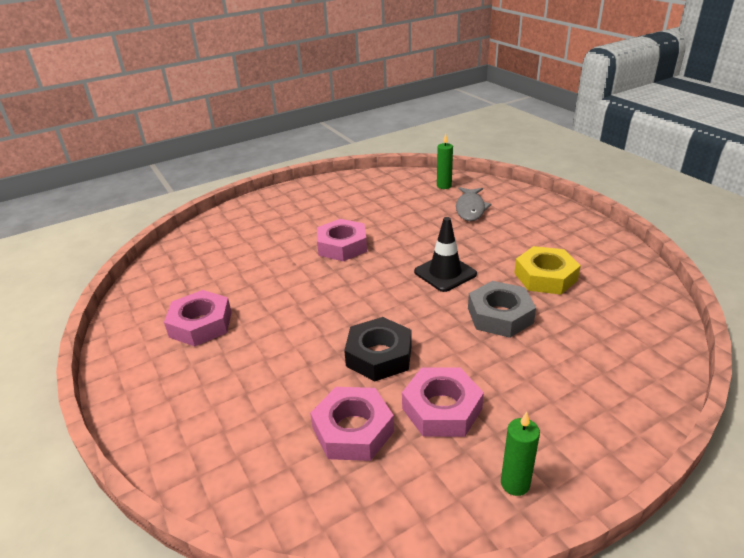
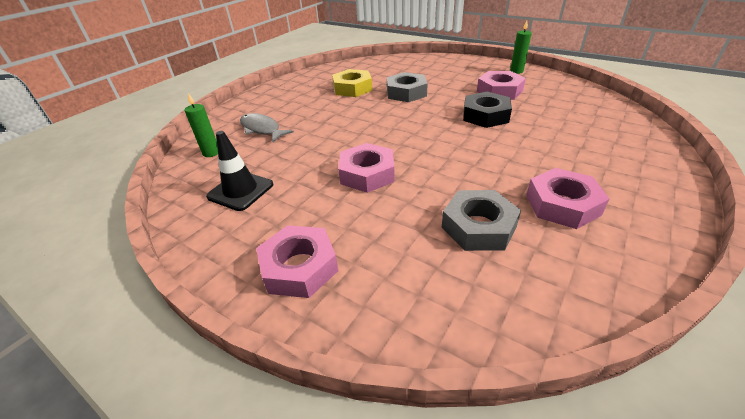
camera: 115 degrees left, 5 degrees up
pink nut [310,387,394,461] -> pink nut moved to [256,225,338,298]
black traffic cone [414,217,477,292] -> black traffic cone moved to [206,131,273,211]
grey fish [456,187,491,221] -> grey fish turned 120 degrees counterclockwise [240,113,294,142]
none -> grey nut [442,190,521,251]

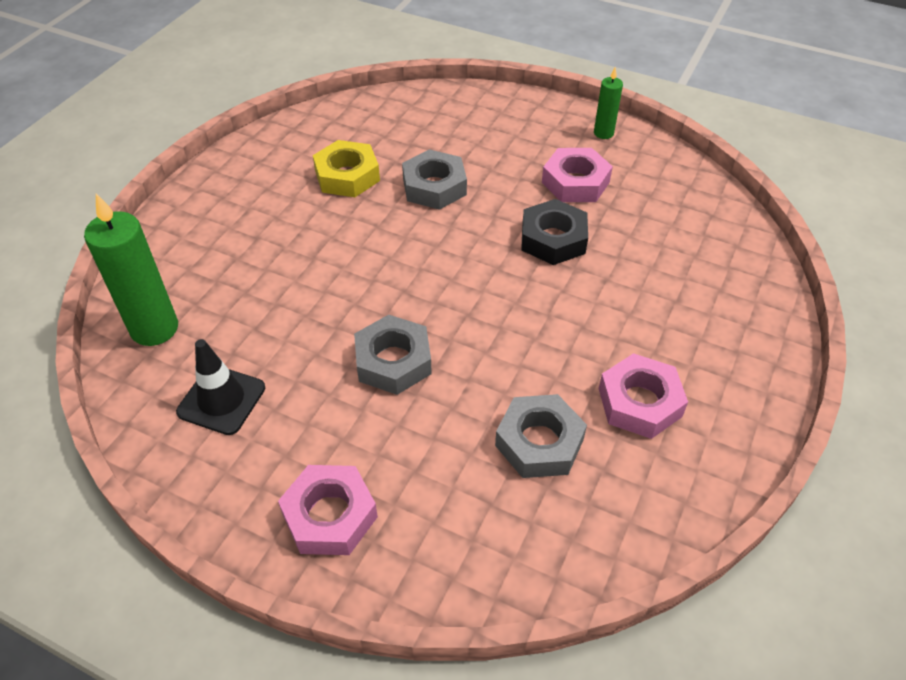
camera: 10 degrees left, 10 degrees up
green candle [185,93,218,157] -> green candle [84,193,178,346], size x1.87
grey fish [240,113,294,142] -> none
pink nut [338,143,395,193] -> grey nut [354,315,432,395]

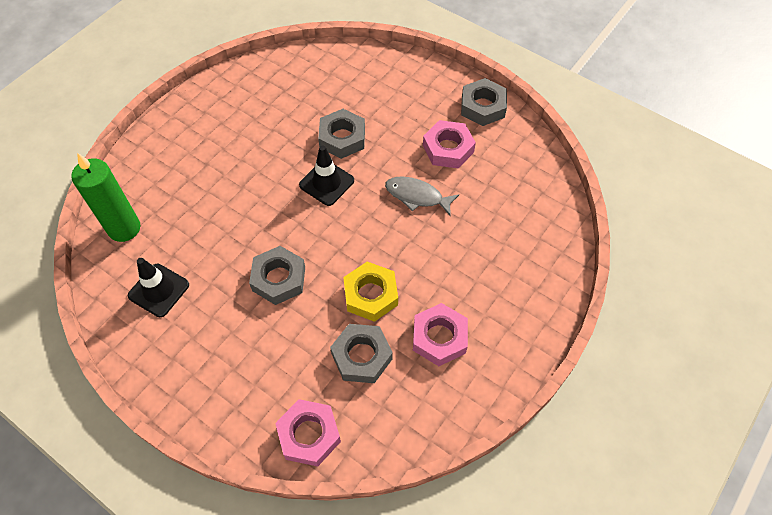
camera: 10 degrees right, 10 degrees up
pink nut [278,465,378,555] -> pink nut moved to [275,399,341,467]
yellow nut [313,140,380,197] -> yellow nut moved to [343,262,398,322]
black nut [521,199,588,265] -> grey fish [385,176,459,216]
green candle [594,68,623,139] -> grey nut [461,78,507,126]
none -> black traffic cone [299,145,354,206]

